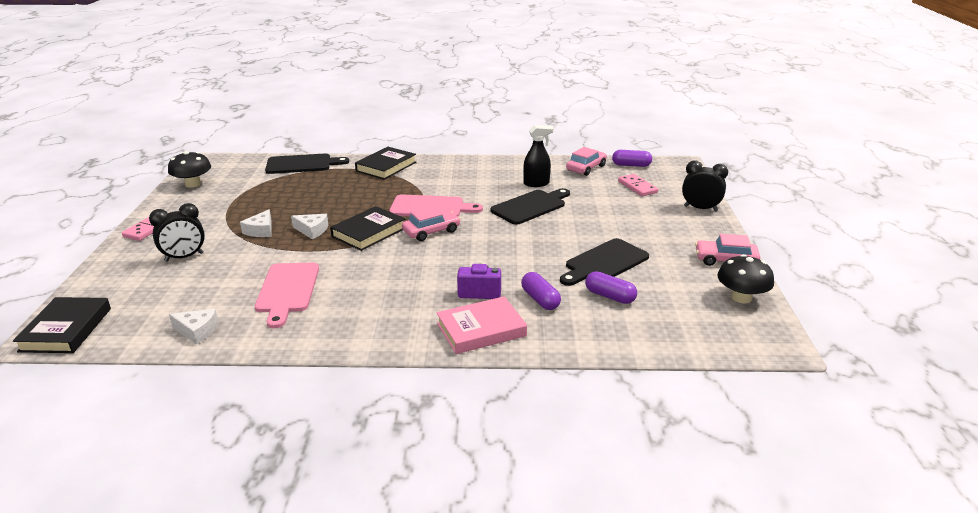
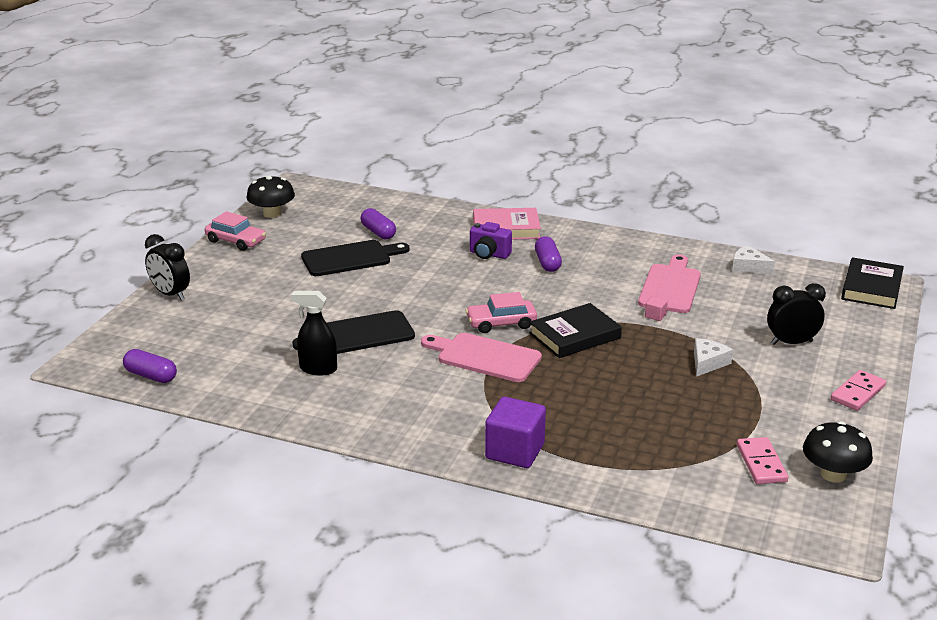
camera: 160 degrees left, 0 degrees up
black cutting board [265,154,349,174] -> none
white cheese [291,214,328,239] -> none
black book [355,147,416,180] -> purple cube [485,397,546,468]
purple capsule [521,272,561,310] -> purple capsule moved to [535,236,562,272]
pink car [566,147,607,176] -> none
pink domino [618,174,658,196] -> pink domino moved to [737,437,788,484]
none -> pink cube [645,296,668,321]

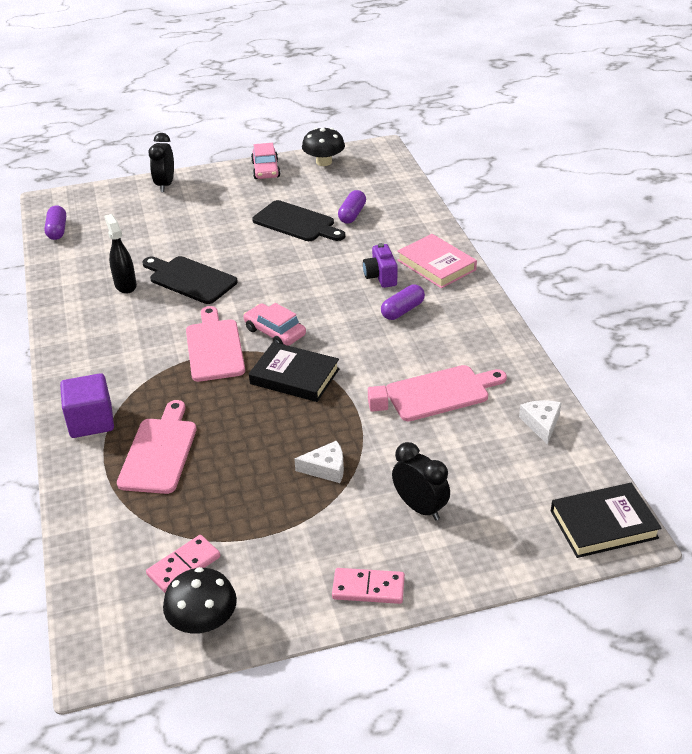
camera: 55 degrees right, 10 degrees up
none -> pink cutting board [117,400,197,494]

